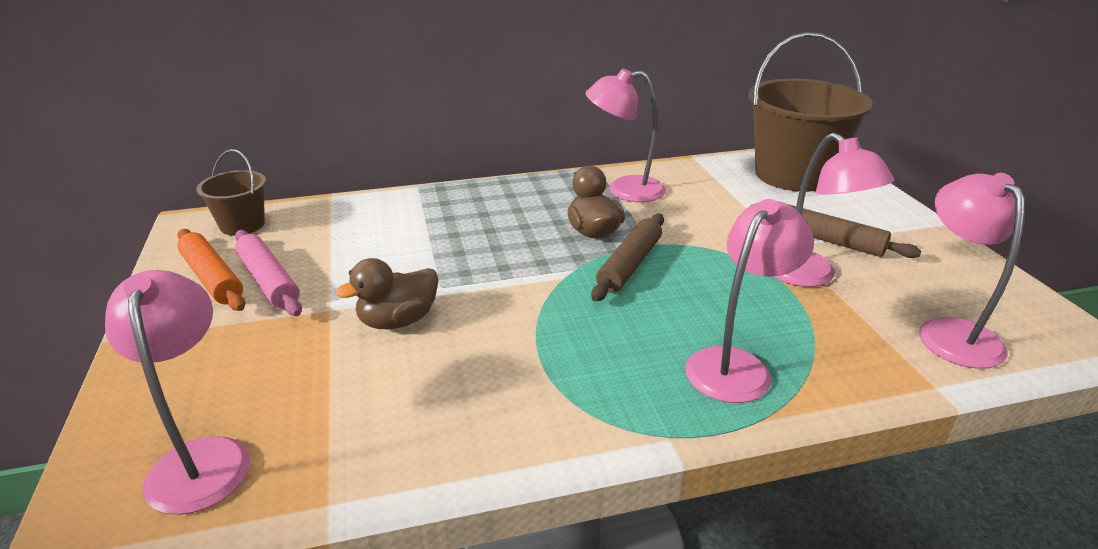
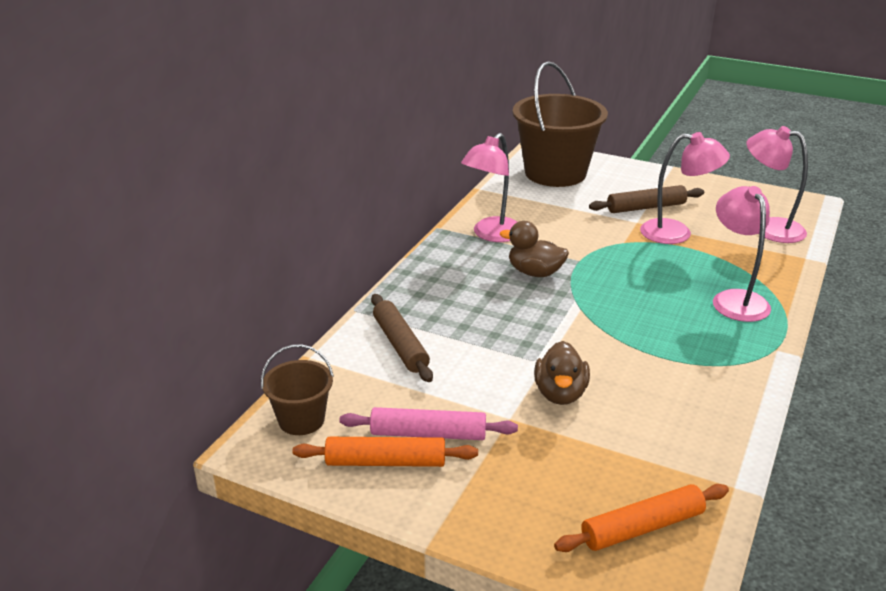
camera: 50 degrees left, 0 degrees up
pink lamp [105,270,251,515] -> orange rolling pin [554,484,729,552]
brown rolling pin [591,214,664,301] -> brown rolling pin moved to [371,294,433,382]

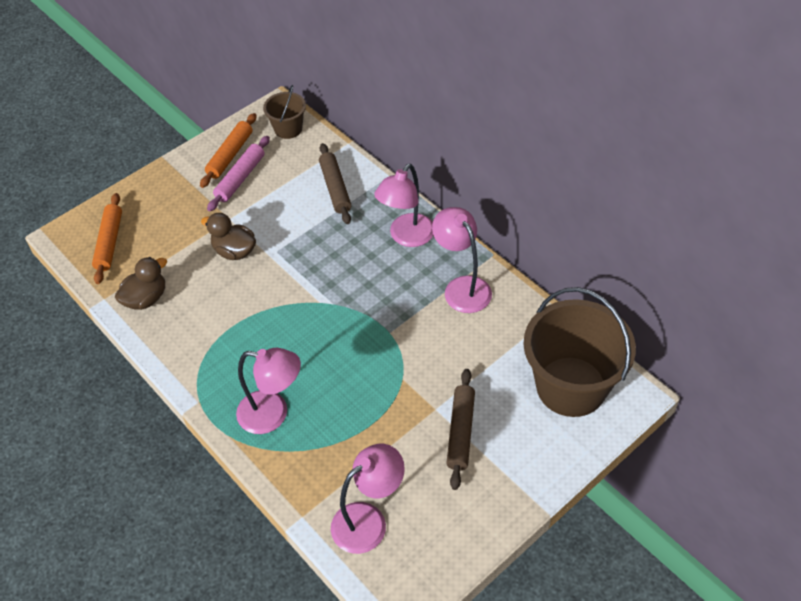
camera: 115 degrees right, 20 degrees up
brown rolling pin [371,294,433,382] -> brown rolling pin turned 75 degrees clockwise [319,143,351,224]
brown duck [500,221,569,277] -> brown duck moved to [115,257,167,310]
pink lamp [640,132,730,244] -> pink lamp moved to [374,164,433,247]

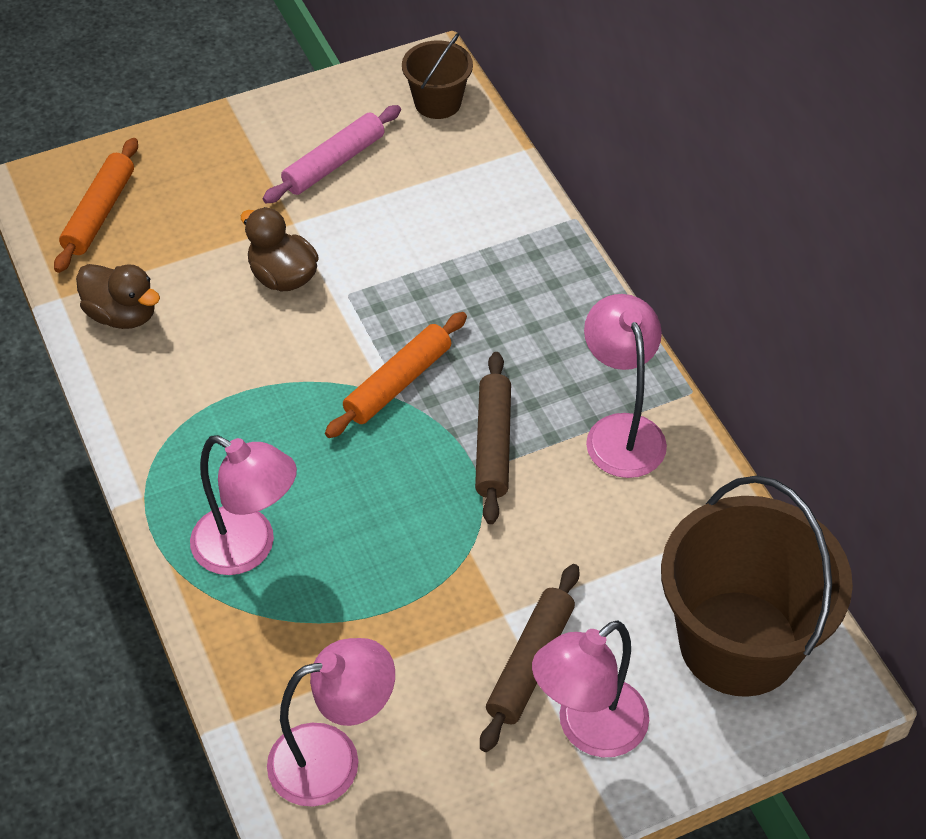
camera: 15 degrees right, 0 degrees up
brown duck [115,257,167,310] -> brown duck turned 60 degrees clockwise [76,264,160,329]
orange rolling pin [200,113,256,188] -> orange rolling pin moved to [325,312,467,438]
brown rolling pin [319,143,351,224] -> brown rolling pin moved to [475,352,511,524]
pink lamp [374,164,433,247] -> pink lamp moved to [532,620,649,757]

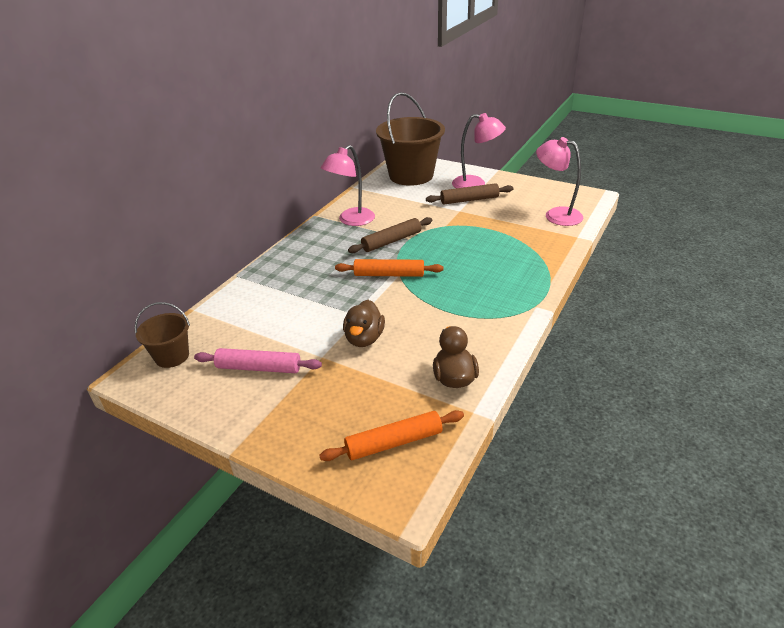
camera: 125 degrees left, 15 degrees down
pink lamp [190,435,297,575] -> none

